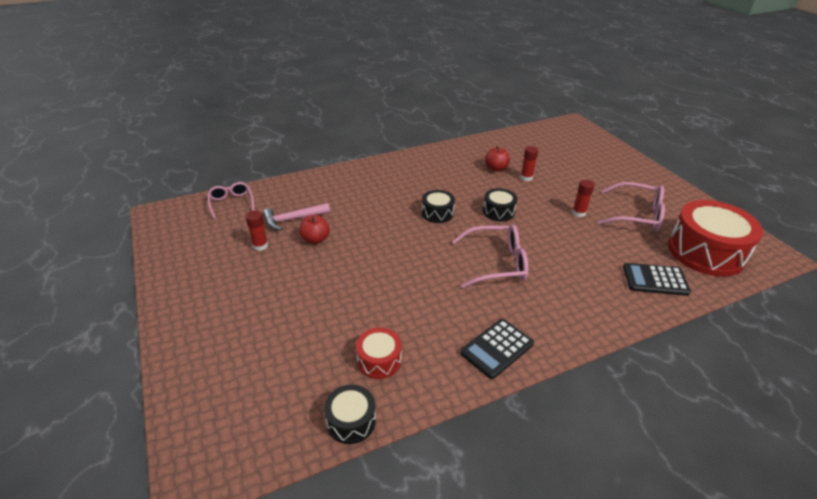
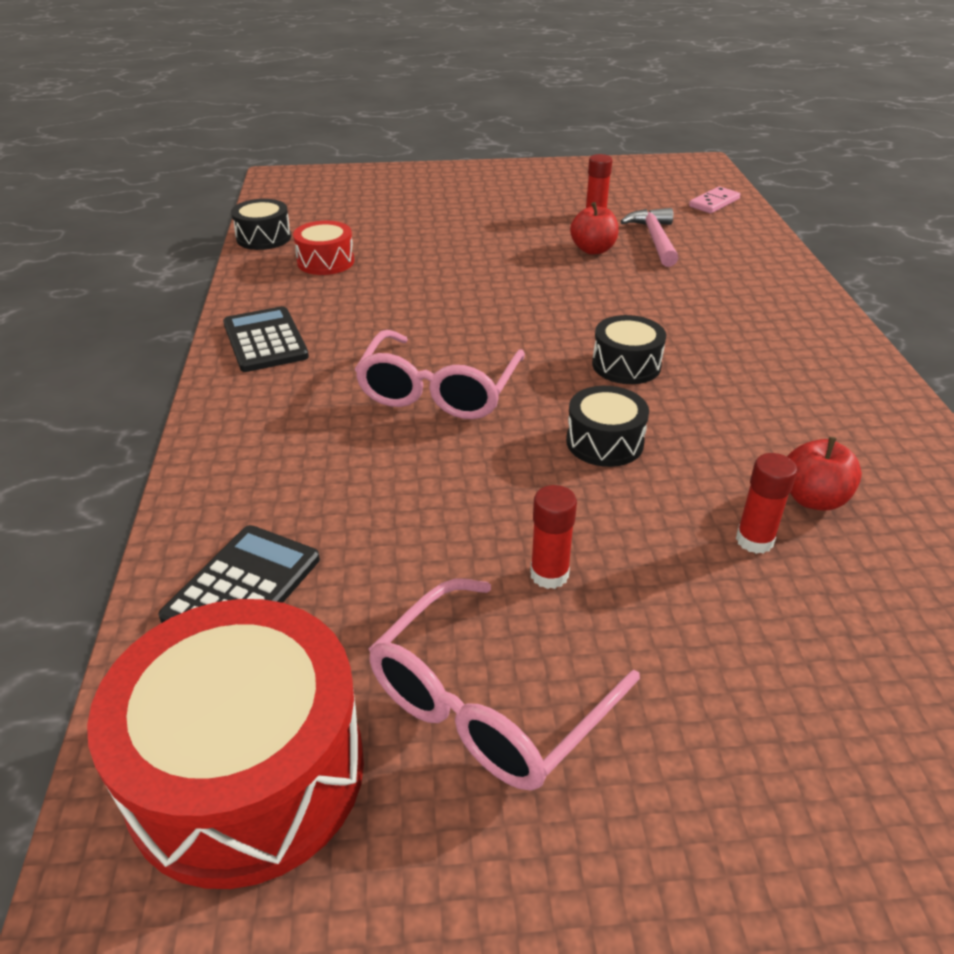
camera: 110 degrees right, 0 degrees up
pink glasses [207,182,254,219] -> pink domino [689,187,740,213]

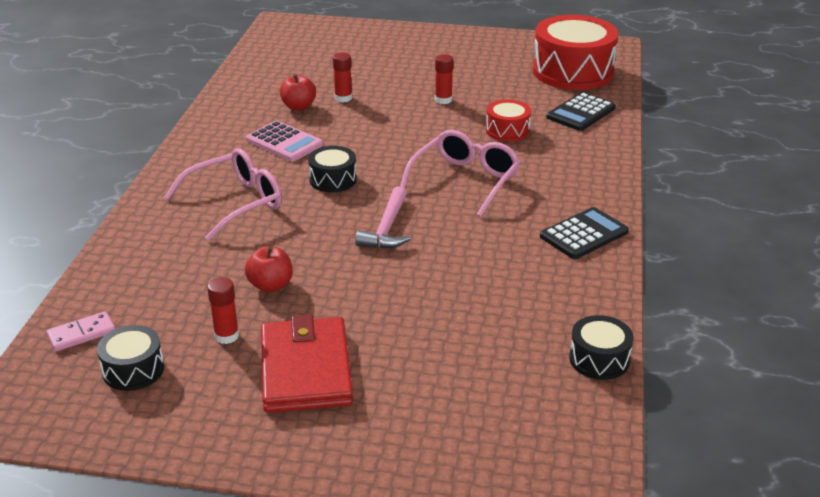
camera: 165 degrees left, 5 degrees down
black calculator [223,306,309,372] -> black calculator turned 120 degrees counterclockwise [540,207,629,259]
red drum [293,221,354,275] -> red drum moved to [486,100,531,142]
pink glasses [369,578,640,791] -> pink glasses moved to [165,148,282,241]
black drum [566,386,649,467] -> black drum moved to [97,325,164,391]
pink hammer [620,208,679,267] -> pink hammer moved to [355,186,410,249]
none -> pink calculator [246,121,323,162]
none -> red wallet [261,314,353,413]

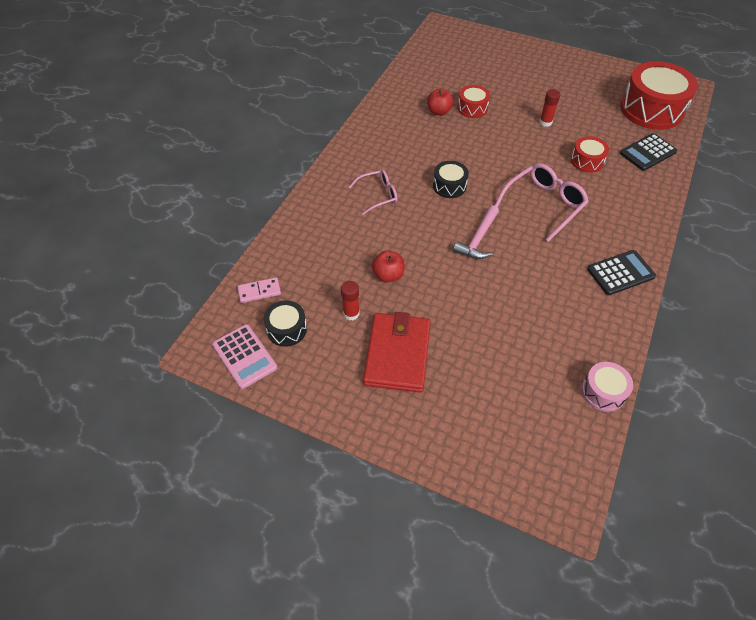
camera: 15 degrees right, 20 degrees up
pink glasses [165,148,282,241] -> pink glasses [349,170,398,215], size x0.63
pink calculator [246,121,323,162] -> pink calculator moved to [212,324,277,389]
red glue stick [333,52,352,102] -> red drum [458,85,490,118]
black drum [569,315,634,380] -> pink drum [582,362,633,412]

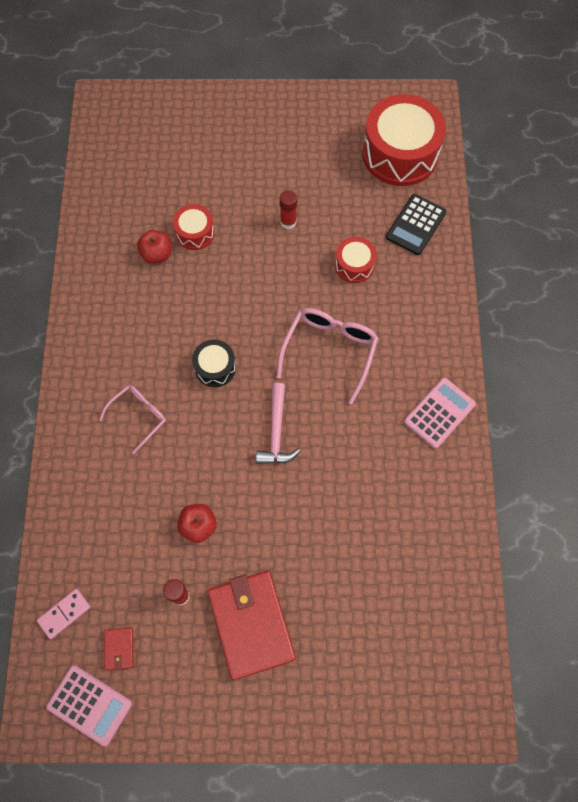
camera: 25 degrees left, 15 degrees up
black drum [264,300,307,347] -> red wallet [104,628,134,670]
pink drum [582,362,633,412] -> none
black calculator [587,250,656,295] -> pink calculator [404,378,476,449]

